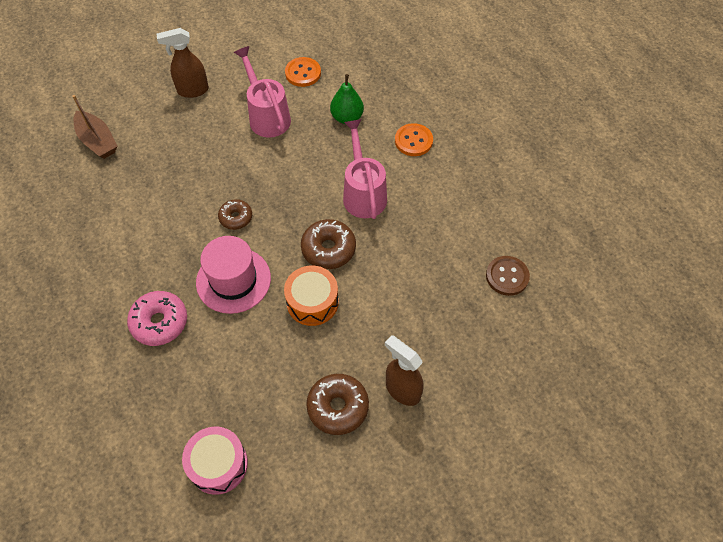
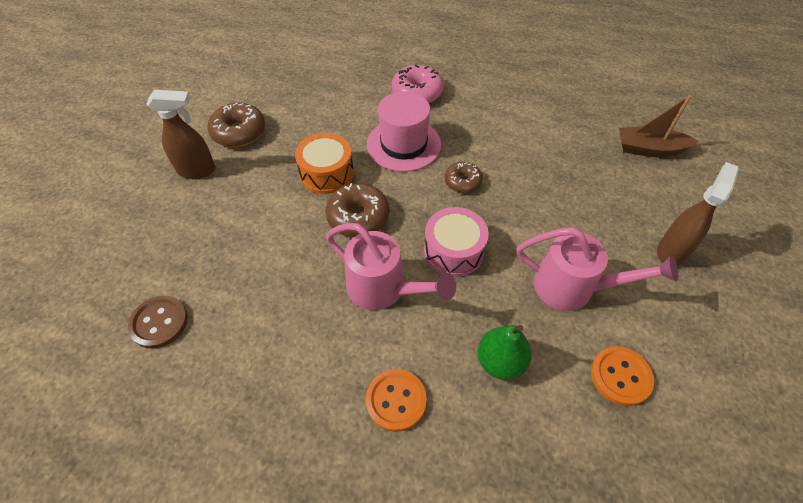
camera: 135 degrees right, 5 degrees down
pink drum [182,427,248,495] -> pink drum moved to [424,207,489,277]

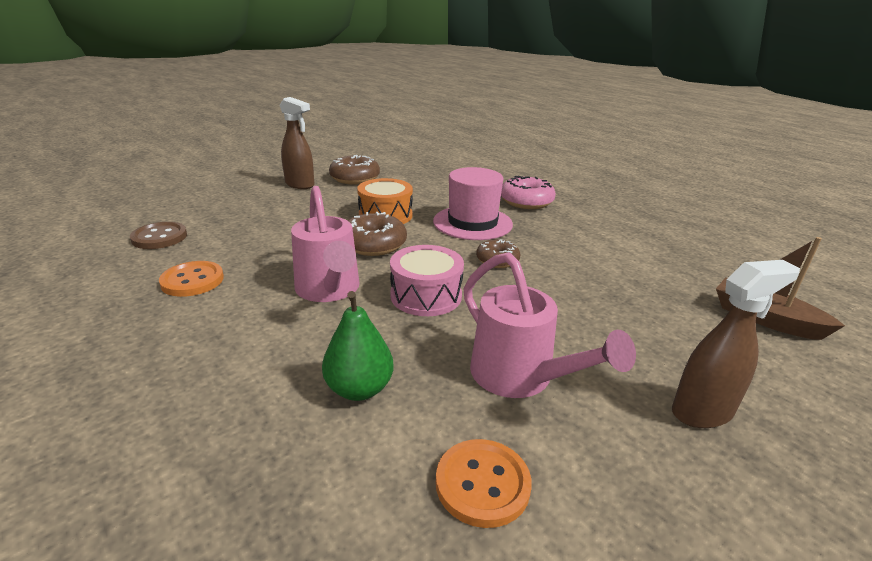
camera: 35 degrees right, 25 degrees down
orange button [366,369,427,432] -> orange button moved to [159,261,224,297]

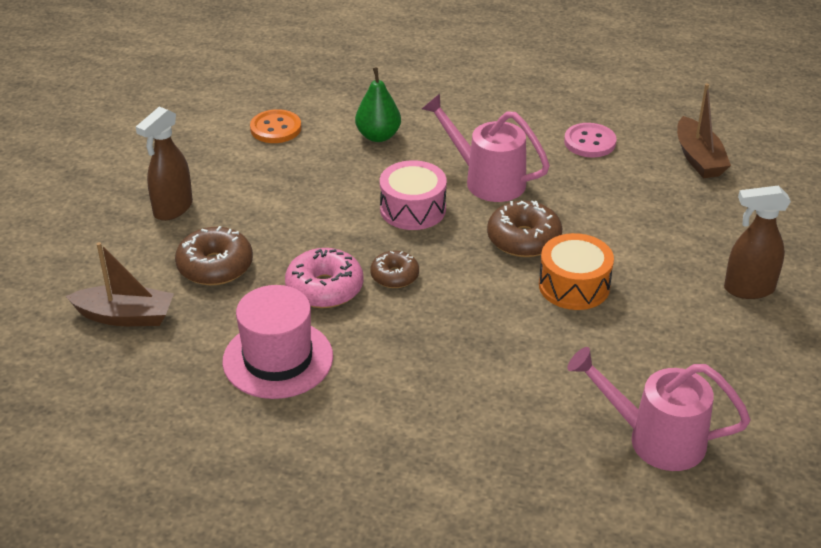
camera: 145 degrees right, 10 degrees up
brown button [130,222,187,249] -> brown boat [677,83,731,178]
orange button [159,261,224,297] -> pink button [564,123,617,158]
brown donut [329,155,380,184] -> brown donut moved to [175,226,253,285]
pink hat [433,167,513,240] -> pink hat moved to [222,285,333,399]
pink watering can [463,252,636,398] -> pink watering can moved to [567,347,751,471]
pink donut [501,176,556,209] -> pink donut moved to [285,248,364,308]

